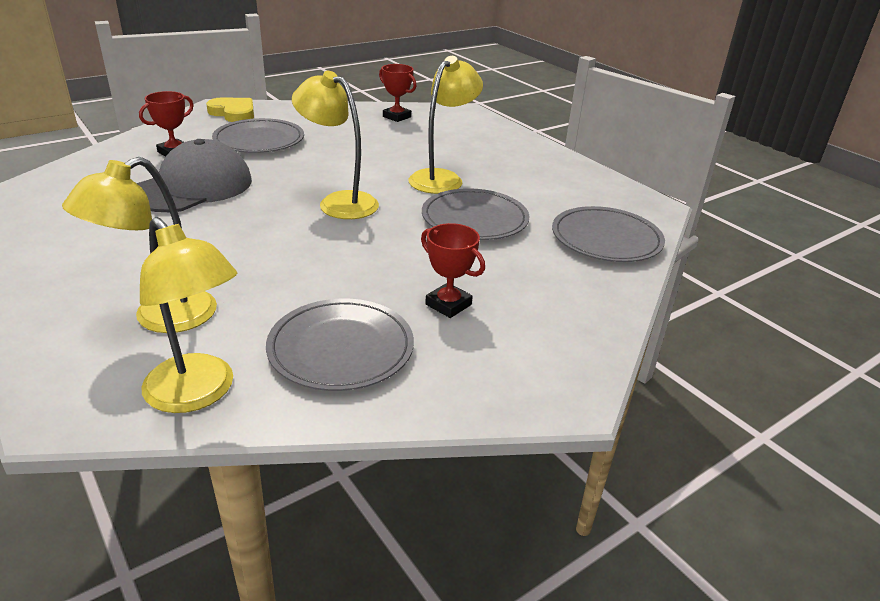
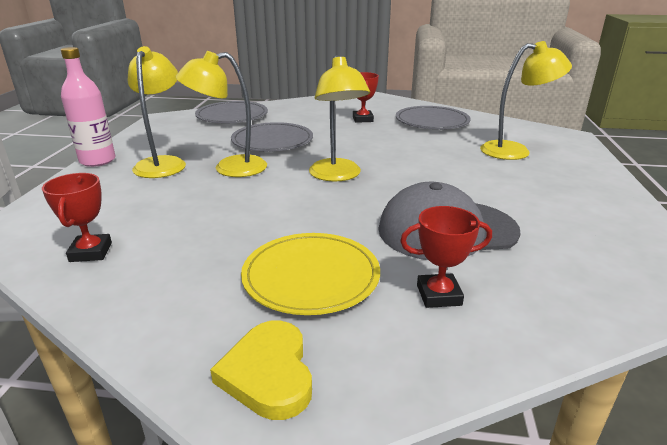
camera: 135 degrees left, 5 degrees down
yellow lamp [140,217,237,413] -> yellow lamp moved to [127,46,186,178]
grey plate [212,118,304,153] -> yellow plate [241,233,380,315]
none -> pink bottle [61,47,116,167]

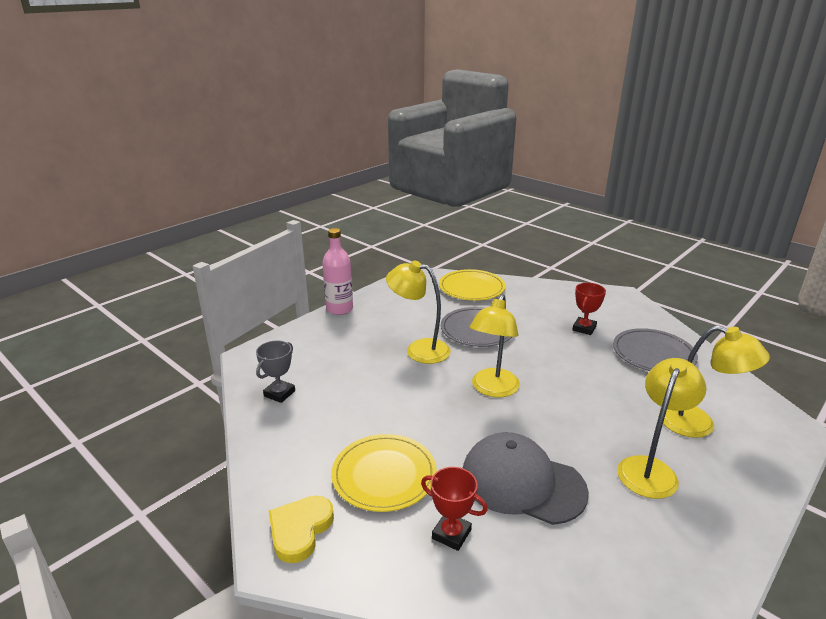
camera: 35 degrees right, 0 degrees up
red trophy [42,173,112,262] -> grey trophy [256,341,295,403]
yellow lamp [127,46,186,178] -> yellow lamp moved to [617,358,707,499]
grey plate [195,101,268,123] -> yellow plate [439,269,506,301]

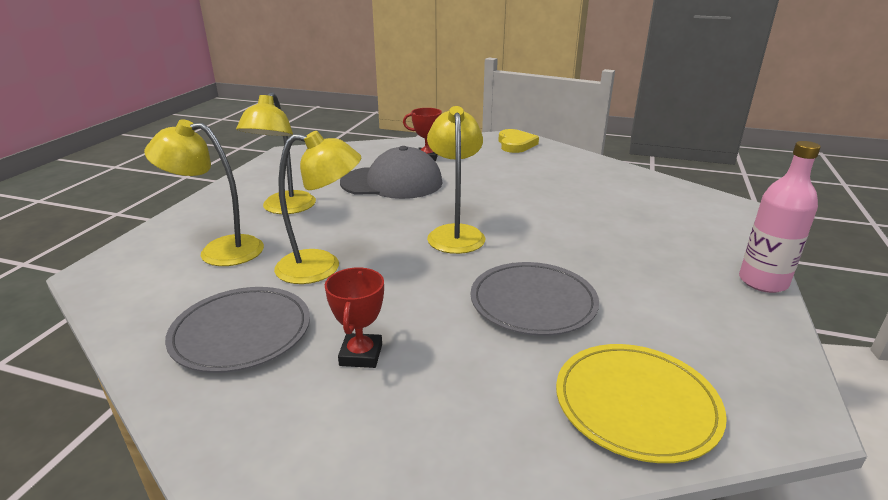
camera: 155 degrees right, 0 degrees up
grey trophy [256,341,295,403] -> none
yellow plate [331,434,437,512] -> none
yellow lamp [386,260,451,364] -> yellow lamp moved to [274,131,361,284]

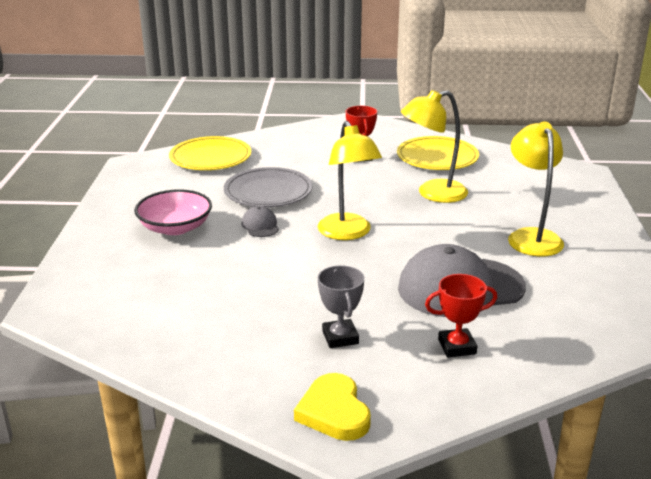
camera: 165 degrees right, 0 degrees up
yellow lamp [144,119,264,266] -> none
grey plate [165,287,310,373] -> yellow plate [397,136,479,170]
pink bottle [739,141,821,293] -> none
none -> pink bowl [134,189,212,235]
none -> grey cap [241,206,279,237]
none -> grey trophy [318,265,364,348]

